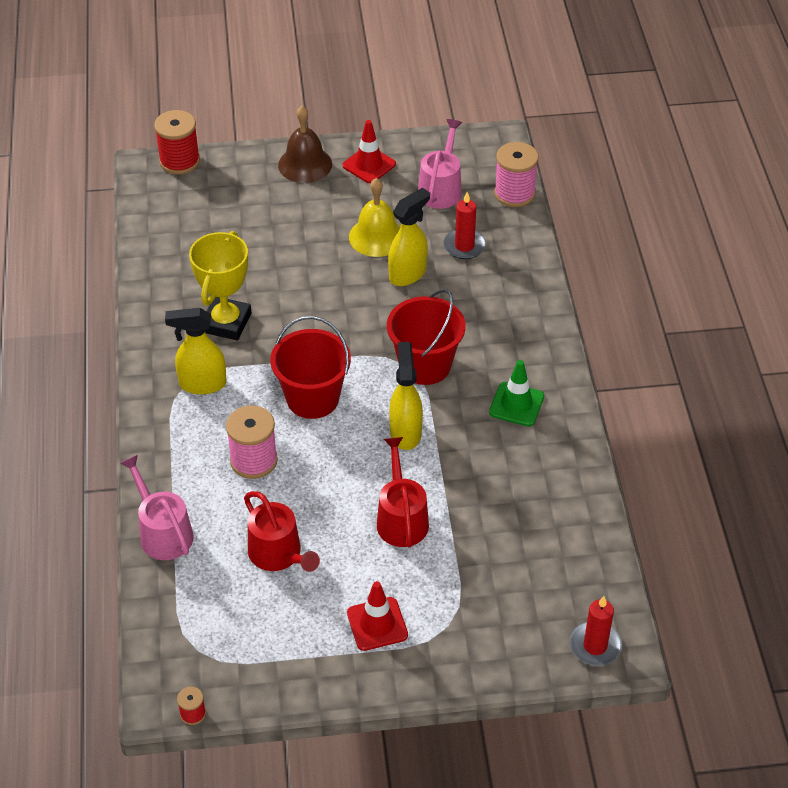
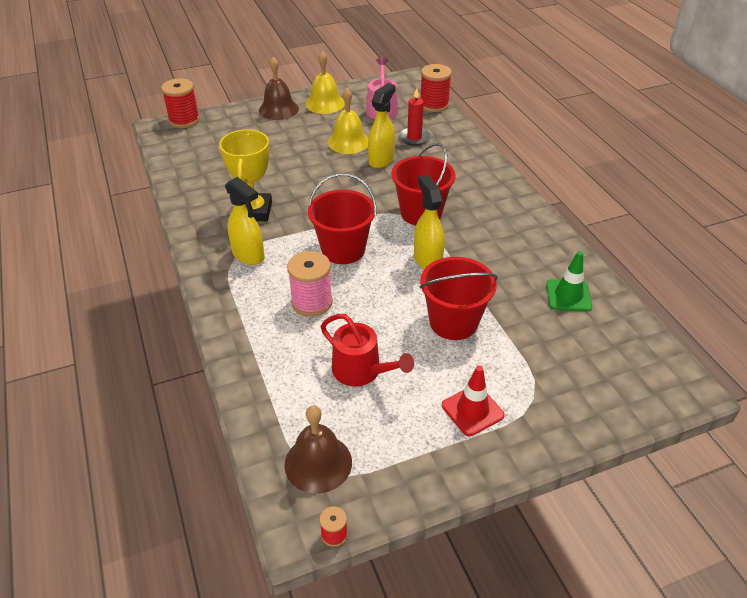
camera: 15 degrees left, 5 degrees down
pink watering can [120,455,194,560] -> none
yellow spray bottle [165,308,227,395] -> yellow spray bottle turned 120 degrees counterclockwise [225,177,265,265]
red traffic cone [342,120,396,183] -> yellow bell [305,51,345,114]
red watering can [377,437,429,547] -> red bucket [420,257,498,340]
green traffic cone [489,360,544,426] -> green traffic cone moved to [546,251,592,311]
pink spool [494,142,539,207] -> red spool [420,64,452,112]
red candle [570,596,622,666] -> none
none -> brown bell [284,405,352,493]

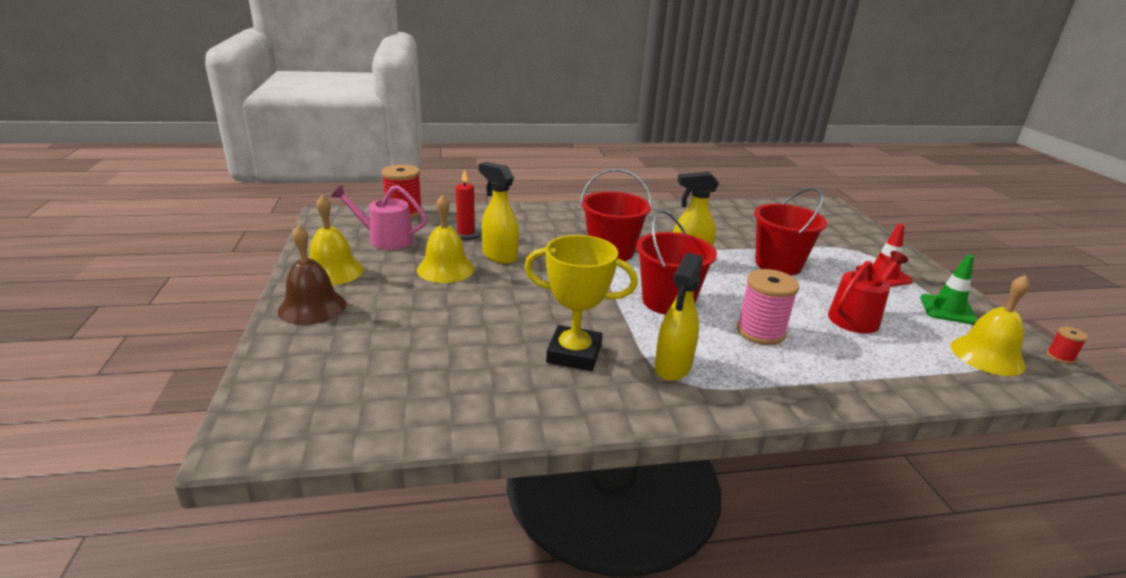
camera: 80 degrees left, 15 degrees down
red spool [161,78,200,128] -> none
yellow spray bottle [225,177,265,265] -> yellow spray bottle turned 150 degrees clockwise [655,253,703,381]
brown bell [284,405,352,493] -> yellow bell [951,275,1030,376]
green traffic cone [546,251,592,311] -> green traffic cone moved to [920,254,978,325]

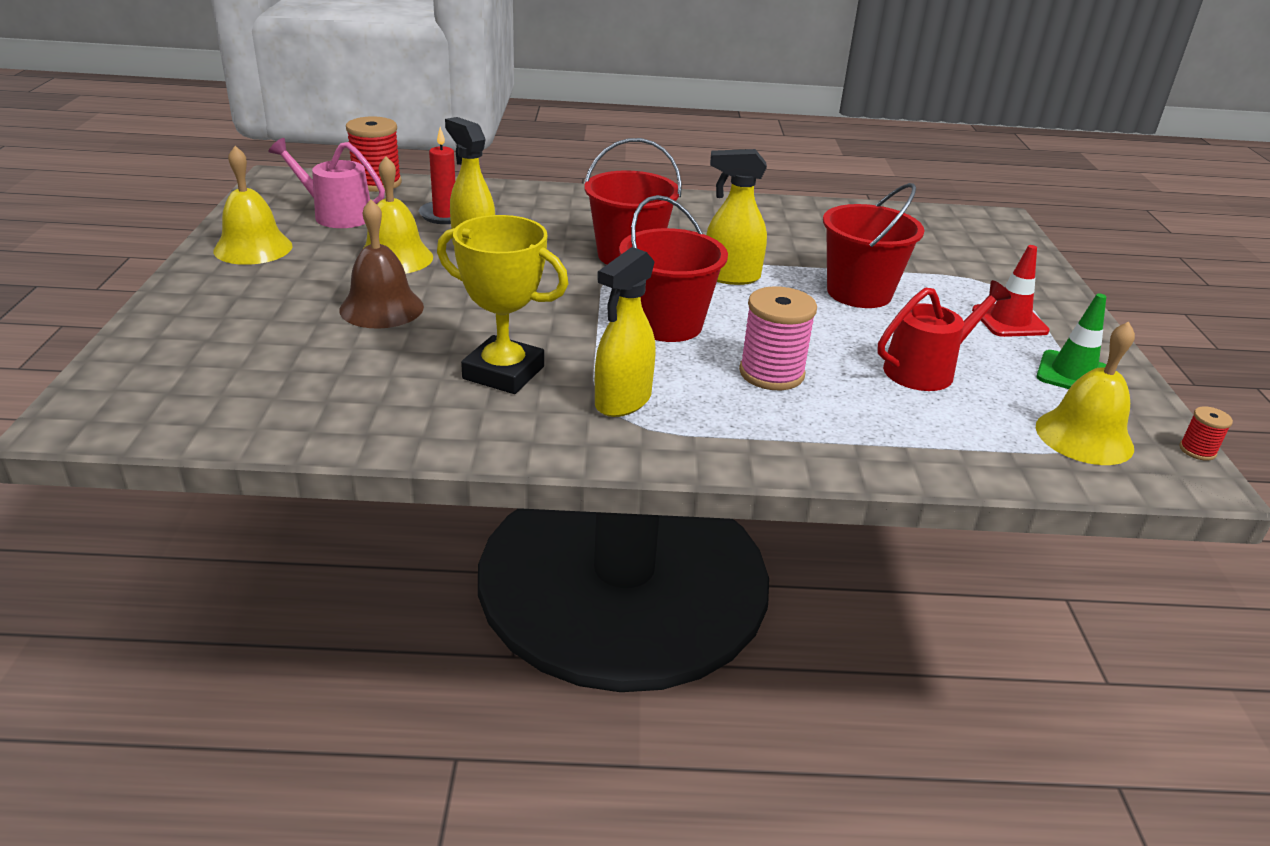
camera: 10 degrees right, 5 degrees up
brown bell [278,225,346,325] -> brown bell moved to [339,199,424,329]

